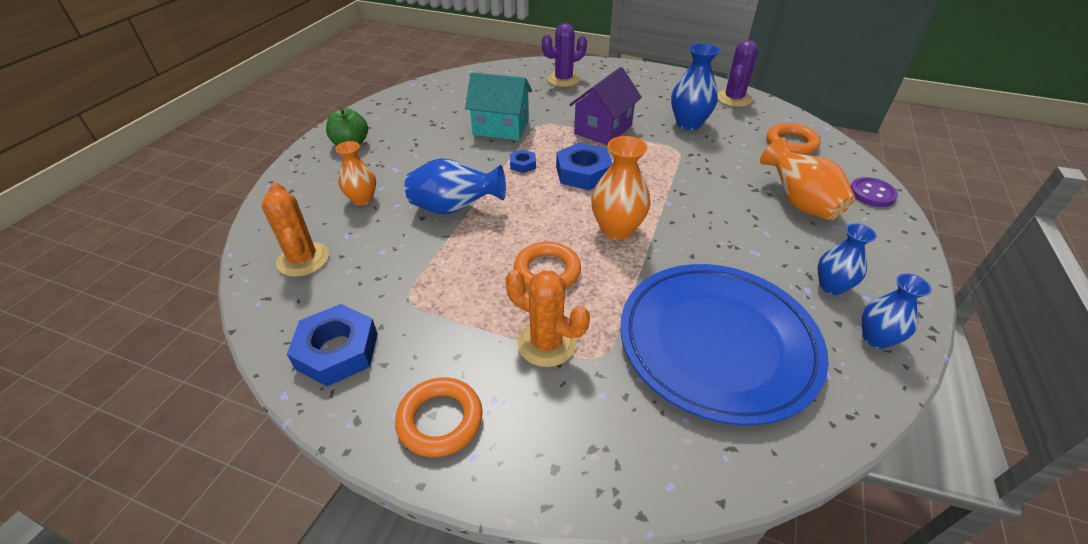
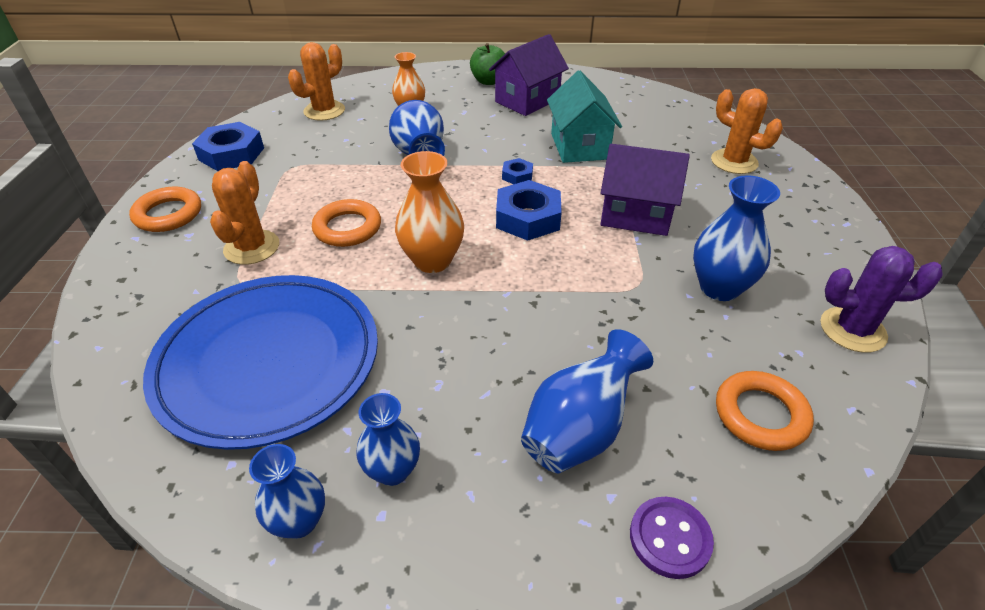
camera: 70 degrees right, 0 degrees up
purple cactus [542,23,587,87] -> orange cactus [711,88,783,174]
orange vase [760,137,855,220] -> blue vase [521,329,653,473]
none -> purple house [489,34,569,116]

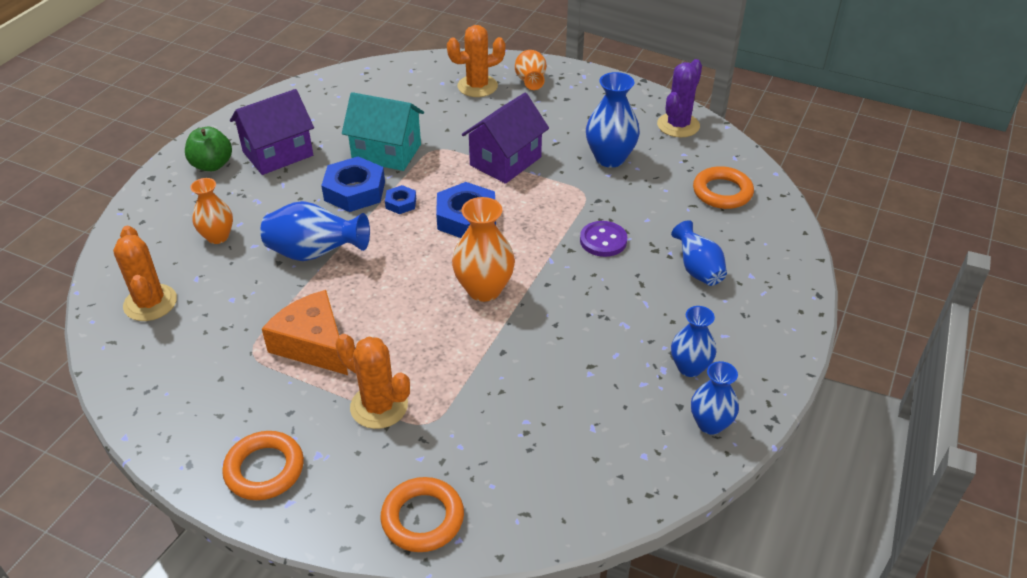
camera: 65 degrees left, 0 degrees up
blue plate [143,275,378,450] -> none
blue nut [192,122,264,171] -> blue nut moved to [321,157,385,212]
orange ring [312,199,381,247] -> orange ring moved to [381,477,464,552]
purple house [489,34,569,116] -> purple house turned 75 degrees clockwise [230,89,314,175]
blue vase [521,329,653,473] -> blue vase [671,220,727,286], size x0.67
purple button [630,497,714,579] -> purple button moved to [580,221,627,257]
none -> orange cheese [262,290,348,375]
none -> orange vase [515,50,546,90]

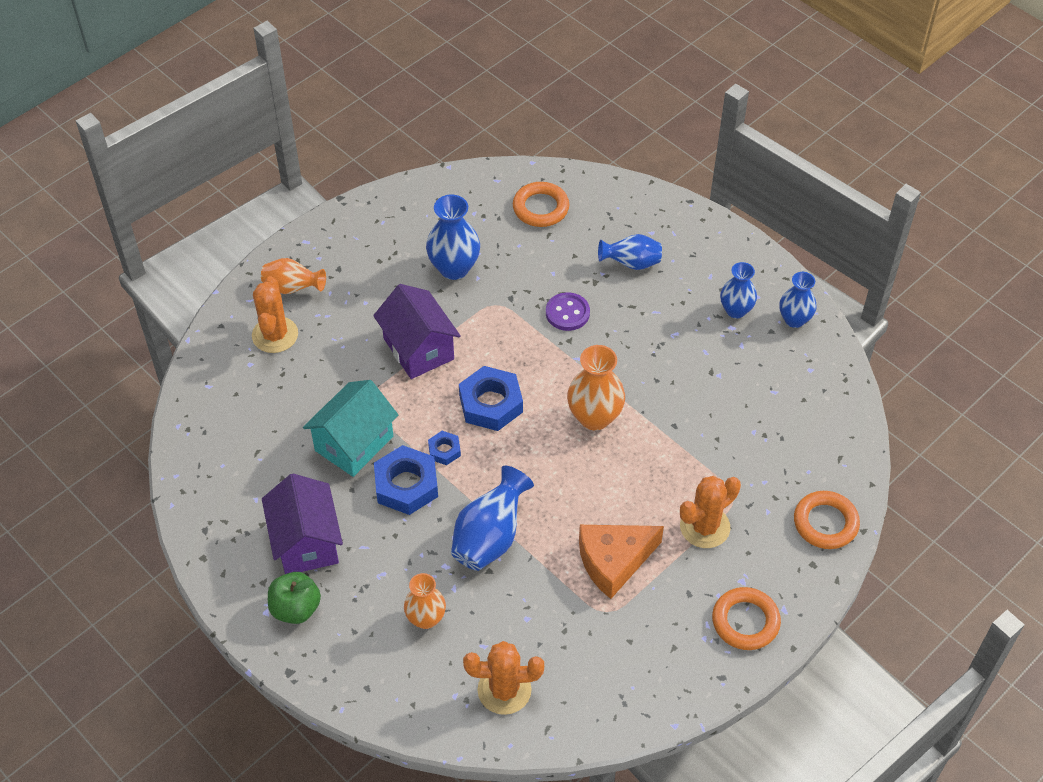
camera: 70 degrees left, 10 degrees up
purple cactus [657,59,702,137] -> none

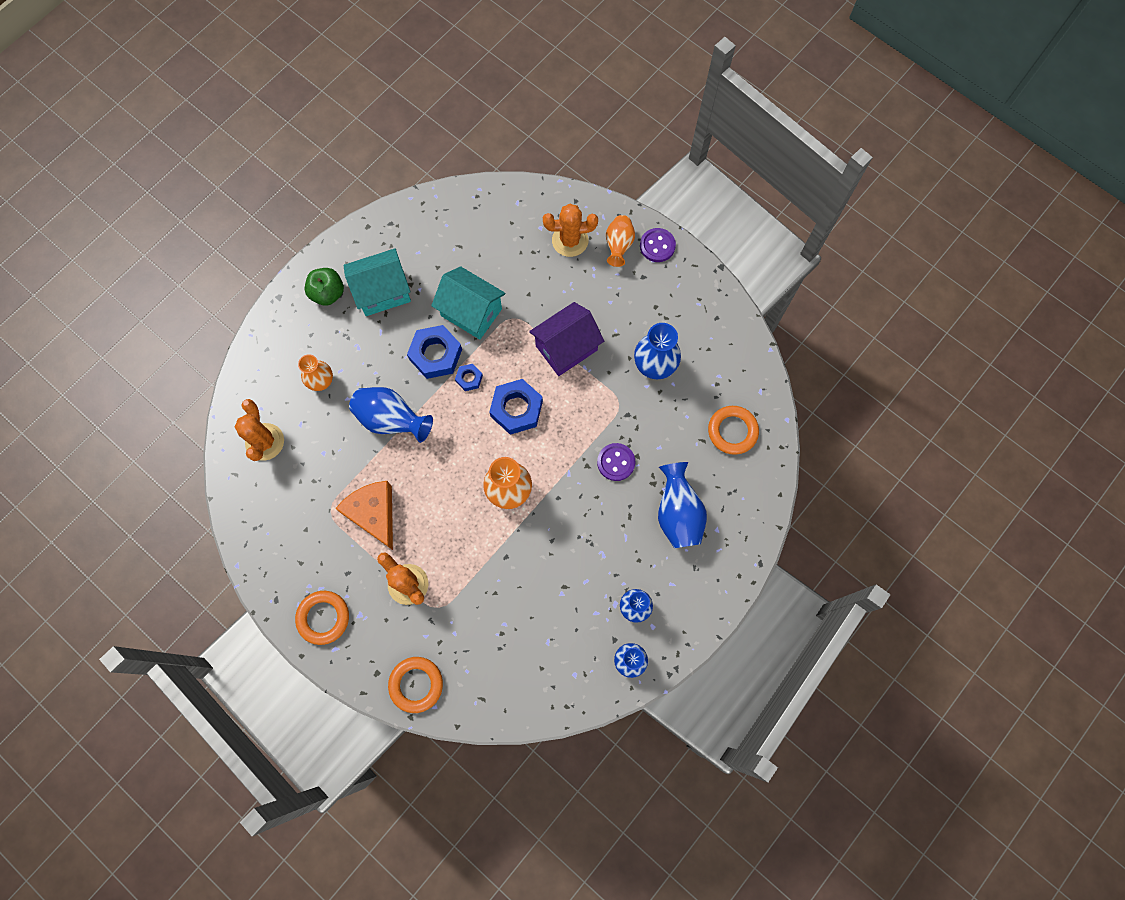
camera: 85 degrees right, 20 degrees up
purple house [262,474,343,574] -> turquoise house [343,248,411,316]
blue vase [598,234,662,270] -> blue vase [658,462,707,548], size x1.50
none -> purple button [640,228,676,262]

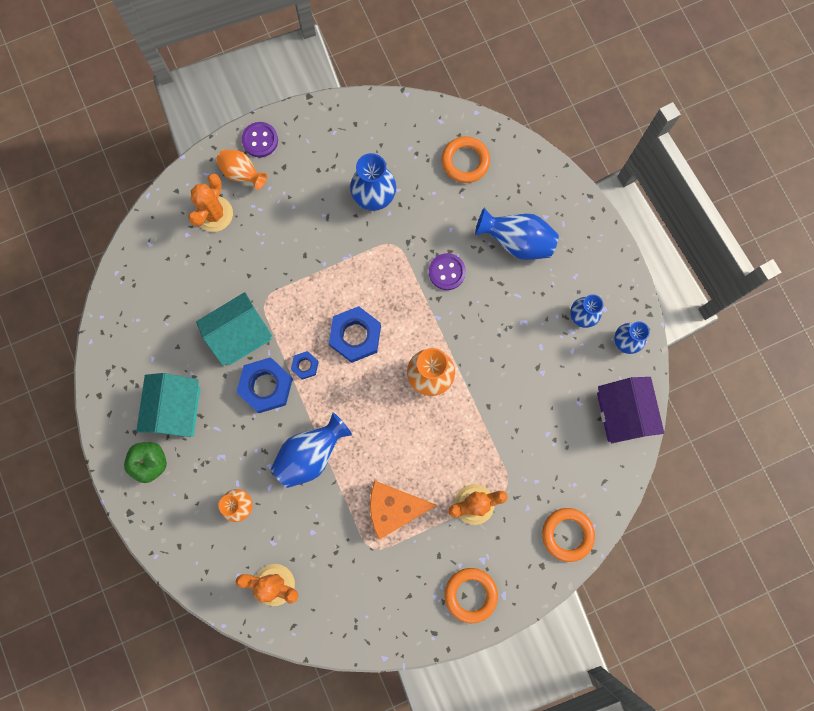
camera: 65 degrees left, 5 degrees up
purple house [529,302,604,376] -> purple house moved to [597,377,664,443]

